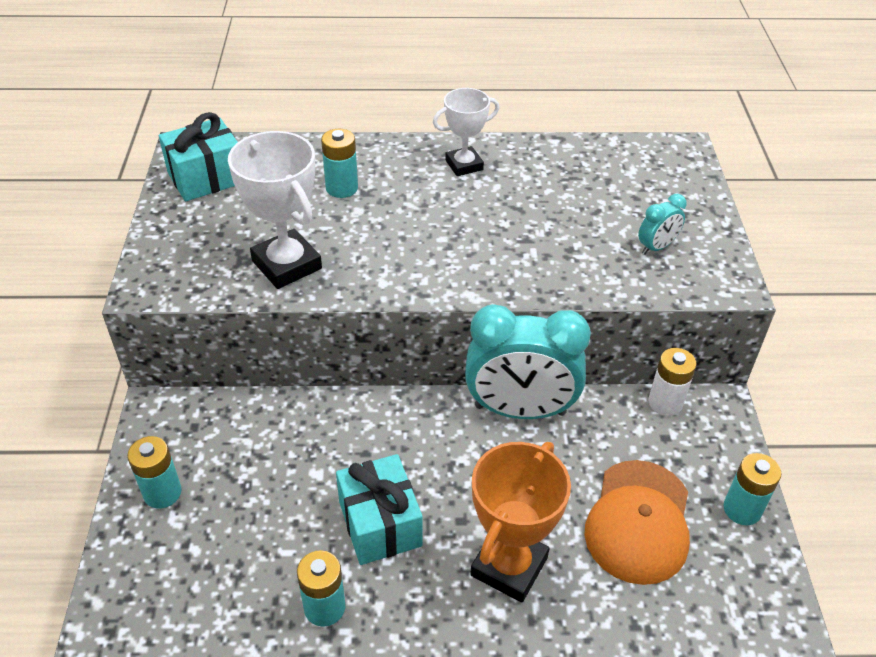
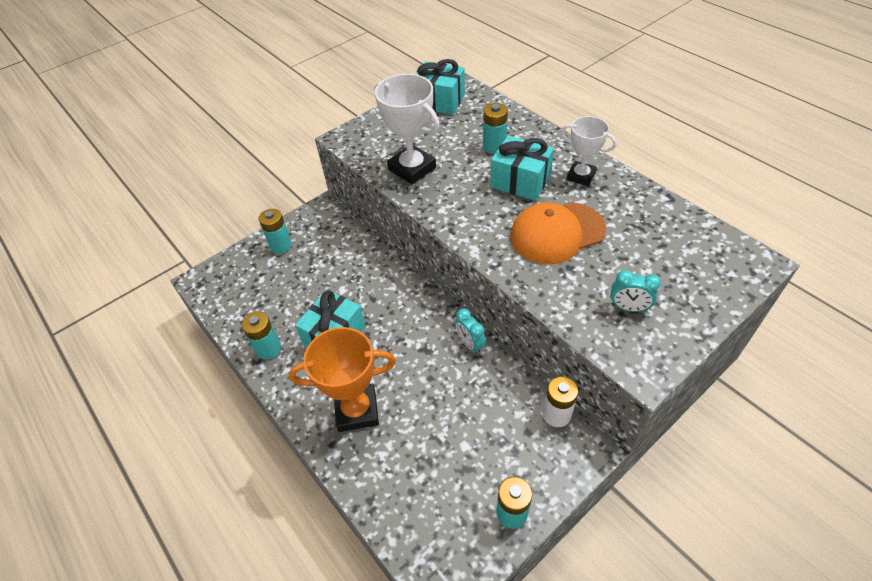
camera: 55 degrees right, 5 degrees up
white trophy [228,131,322,289] -> white trophy turned 60 degrees counterclockwise [374,74,440,184]
turquoise clock [465,304,591,419] -> turquoise clock [455,308,486,354], size x0.44
orange cap [584,460,690,585] -> orange cap moved to [510,202,606,264]
none -> turquoise gift [490,135,554,201]

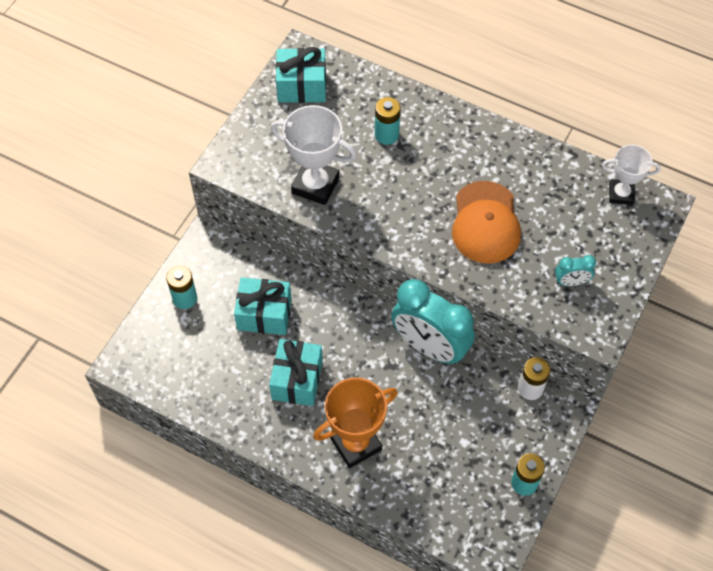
camera: 25 degrees left, 10 degrees up
turquoise battery [242,312,281,360] -> none
turquoise clock [455,308,486,354] -> turquoise clock [391,279,475,364], size x2.30
turquoise gift [490,135,554,201] -> turquoise gift moved to [234,277,292,335]
orange cap [510,202,606,264] -> orange cap turned 45 degrees counterclockwise [452,181,521,264]
white trophy [561,116,617,186] -> white trophy moved to [602,145,661,205]

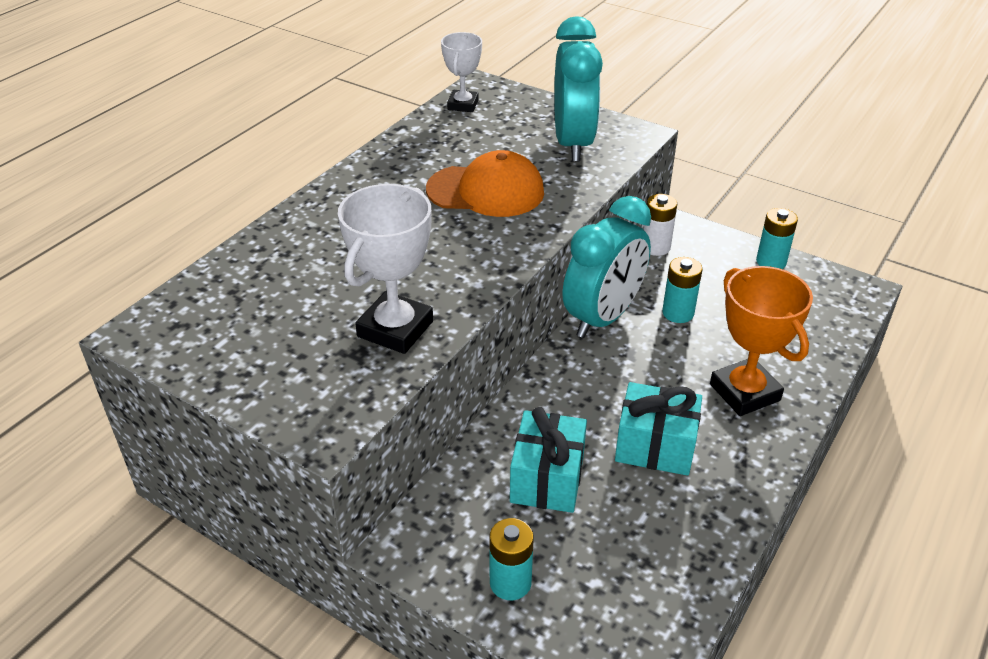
camera: 85 degrees left, 20 degrees down
turquoise gift [276,47,326,103] -> none
turquoise battery [375,97,401,145] -> turquoise battery moved to [662,257,702,323]
turquoise clock [555,255,596,286] -> turquoise clock [554,16,603,162], size x2.30

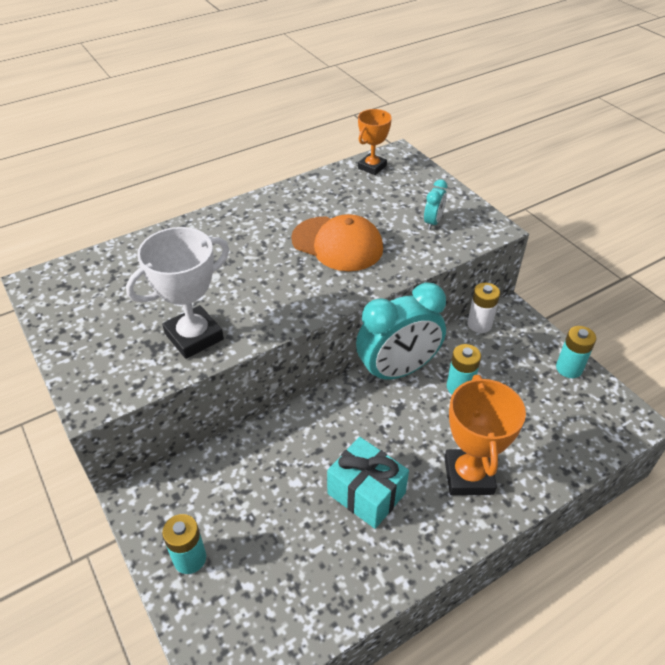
camera: 25 degrees right, 5 degrees up
white trophy [441,32,482,112] -> orange trophy [358,109,392,175]
turquoise gift [510,407,587,513] -> none
turquoise clock [554,16,603,162] -> turquoise clock [424,179,447,230], size x0.44

